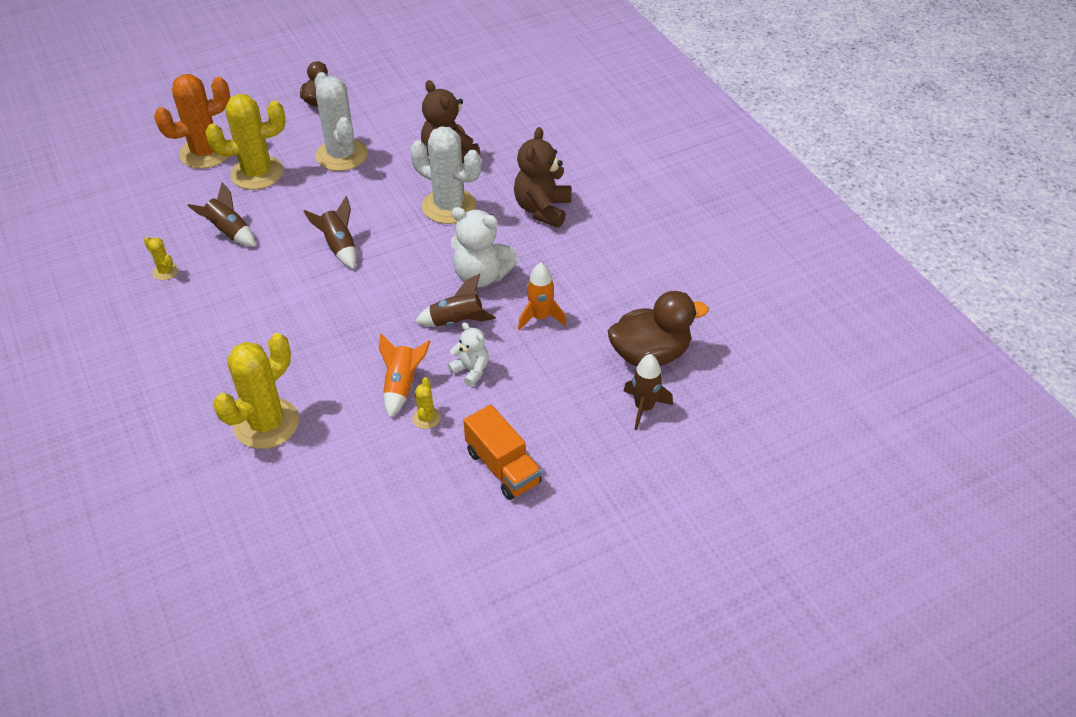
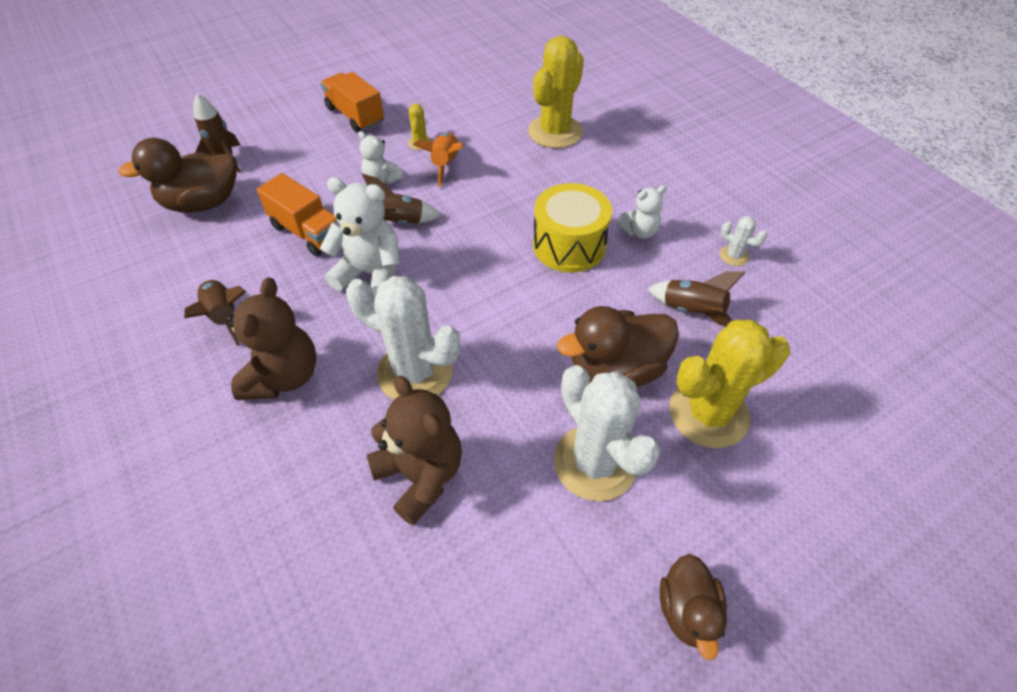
camera: 175 degrees right, 5 degrees up
yellow cactus [144,237,178,280] -> white cactus [720,216,767,266]
orange cactus [154,74,230,169] -> none
brown rocket [303,196,356,269] -> brown rocket moved to [184,280,246,346]
orange rocket [518,262,566,330] -> orange truck [257,173,339,256]
none -> yellow drum [533,183,612,272]
none -> brown duck [557,306,679,387]
none -> white teddy bear [617,185,667,239]

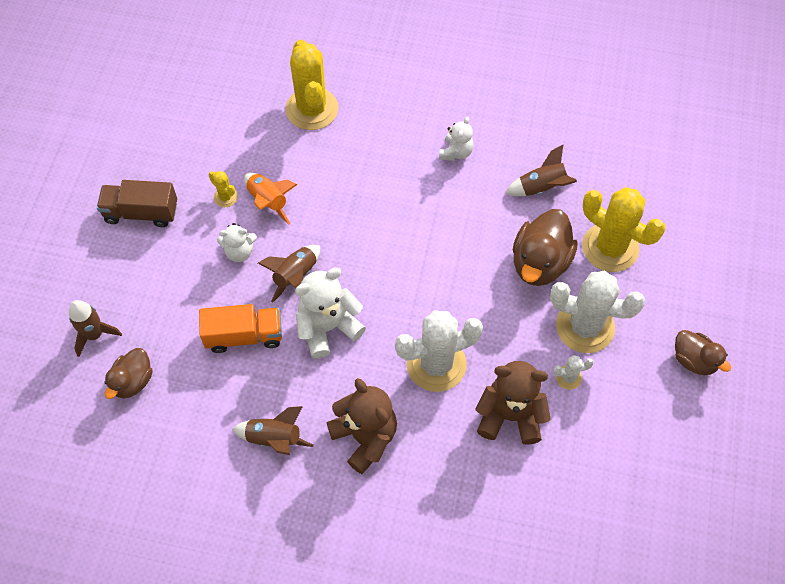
camera: 45 degrees left, 10 degrees up
brown duck [118,138,237,213] -> brown duck [104,348,153,399], size x0.62
orange truck [321,72,384,132] -> brown truck [97,180,177,227]
yellow drum [533,183,612,272] -> none
yellow cactus [669,320,790,448] -> yellow cactus turned 75 degrees counterclockwise [582,187,666,272]
white cactus [720,216,767,266] -> white cactus moved to [553,355,594,390]

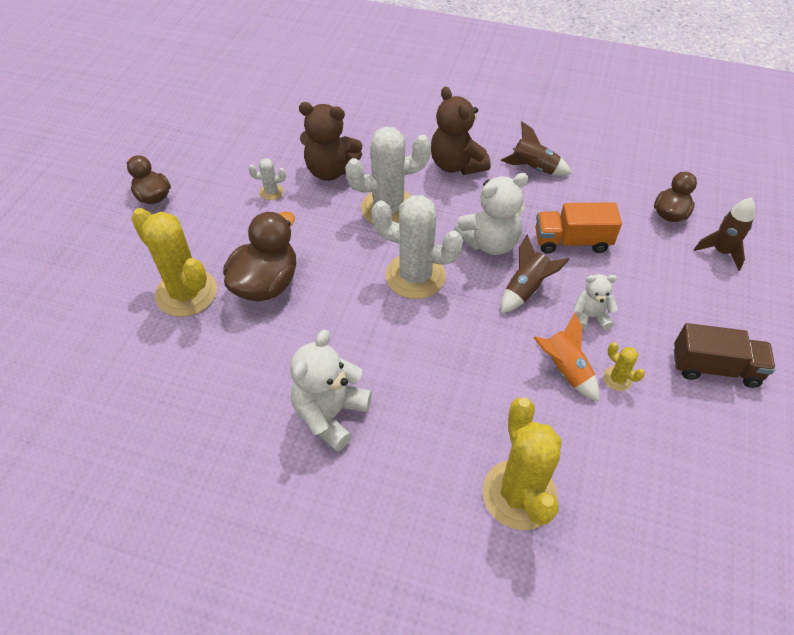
camera: 175 degrees left, 10 degrees down
white teddy bear [439,116,474,161] -> white teddy bear [290,330,372,452], size x1.73
brown rocket [505,144,577,196] -> none
white cactus [550,271,645,353] -> white cactus moved to [371,195,463,299]

